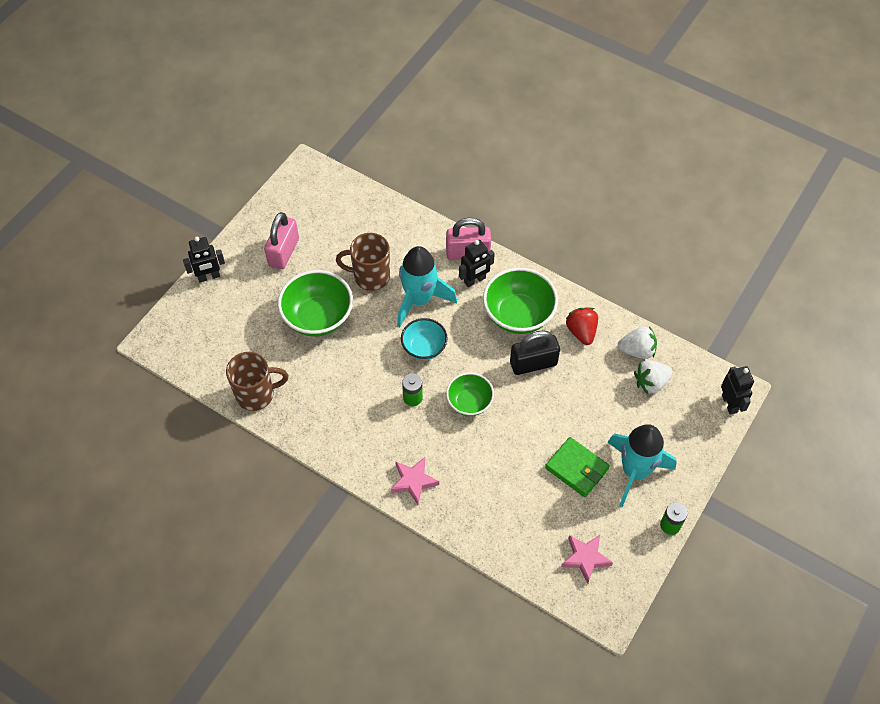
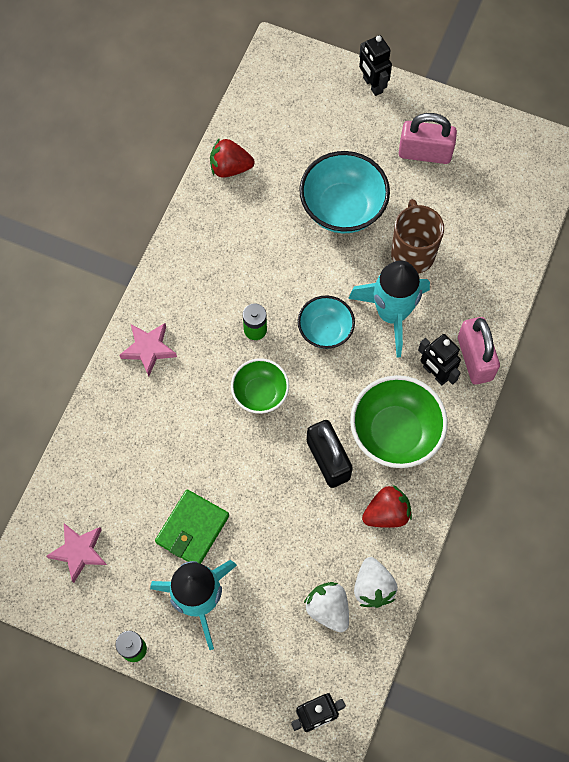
camera: 80 degrees right, 10 degrees up
brown mug [226,352,288,411] -> red strawberry [210,138,255,178]
green bowl [278,270,353,337] -> turquoise bowl [300,151,390,233]

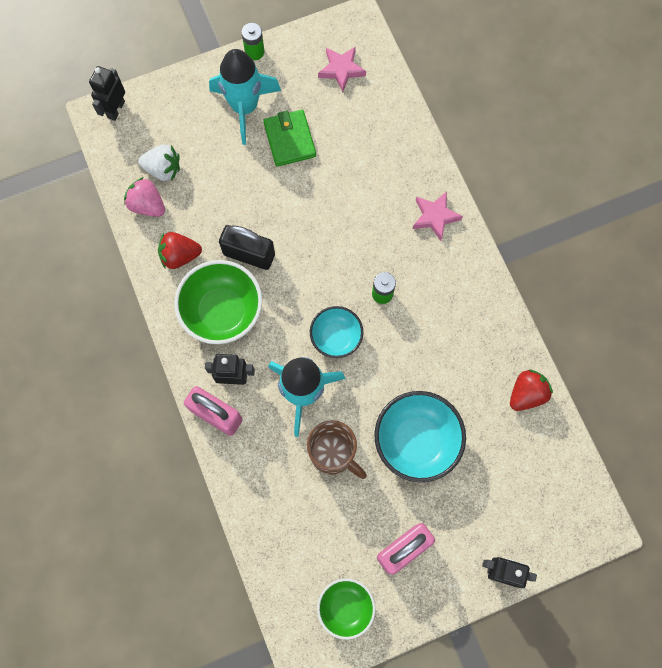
camera: 135 degrees right, 5 degrees up
green bowl [231,358,289,414] -> green bowl moved to [317,578,376,640]
white strawberry [354,557,398,608] -> pink strawberry [124,177,165,217]
red strawberry [362,485,412,528] -> red strawberry turned 60 degrees clockwise [158,232,202,269]

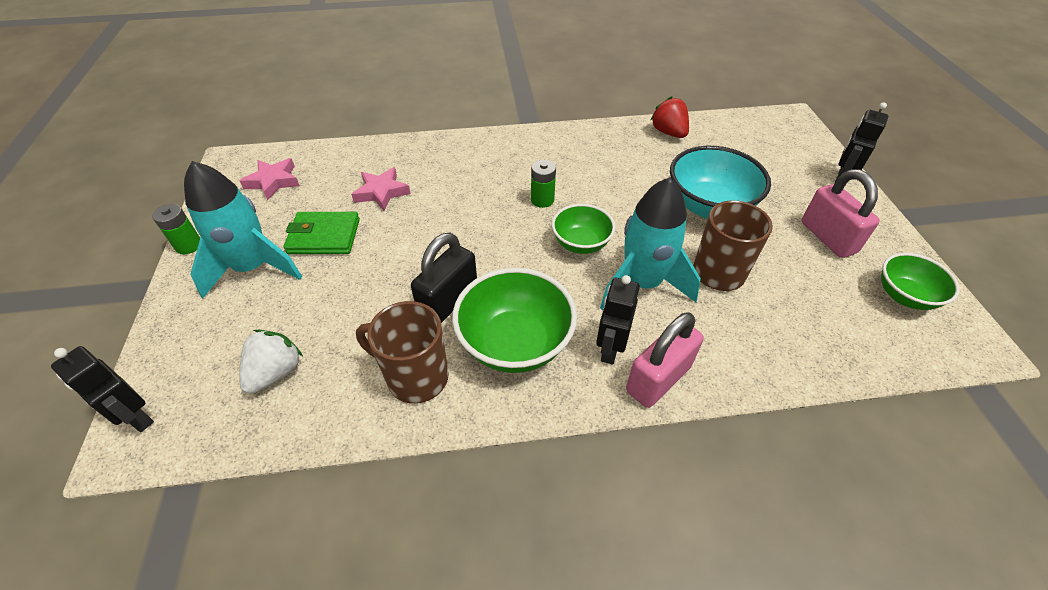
camera: 75 degrees left, 25 degrees down
pink strawberry [124,177,165,217] -> none
red strawberry [158,232,202,269] -> brown mug [356,301,449,404]
turquoise bowl [310,306,363,358] -> green bowl [552,204,615,254]
pink star [413,191,463,241] -> pink star moved to [351,167,411,211]

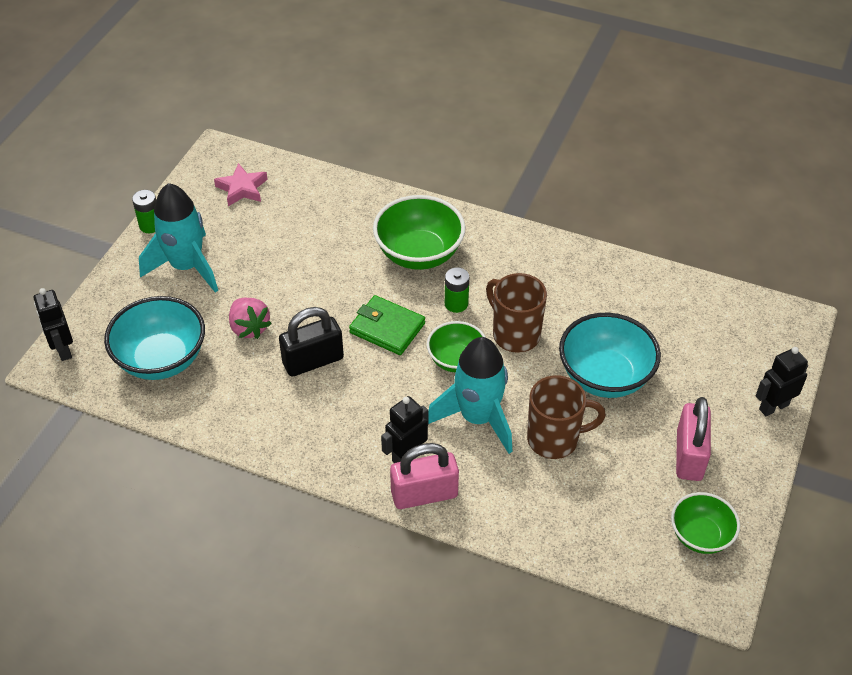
camera: 30 degrees right, 0 degrees up
white strawberry [239,330,303,394] -> turquoise bowl [104,296,205,380]
green wallet [284,212,360,254] -> green wallet moved to [349,295,425,355]
pink star [351,167,411,211] -> none
brown mug [356,301,449,404] -> brown mug moved to [486,273,547,353]
green bowl [452,268,577,373] -> green bowl moved to [373,195,465,270]
red strawberry [651,96,689,138] -> none
none -> pink strawberry [229,298,272,339]

